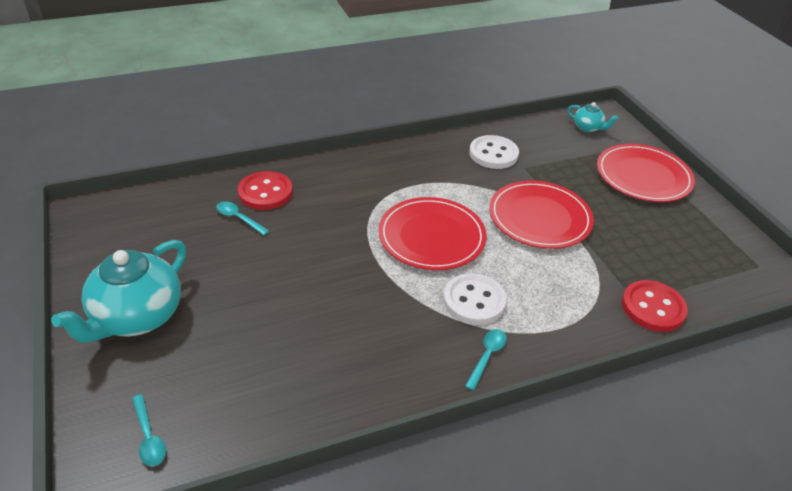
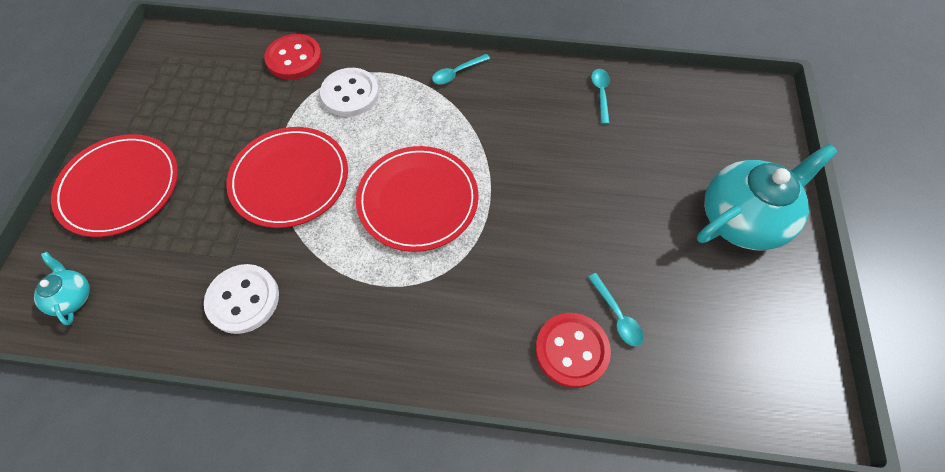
camera: 150 degrees left, 20 degrees up
turquoise spoon [132,394,166,466] -> turquoise spoon moved to [591,69,610,124]
white button [443,273,507,325] -> white button moved to [320,68,379,117]

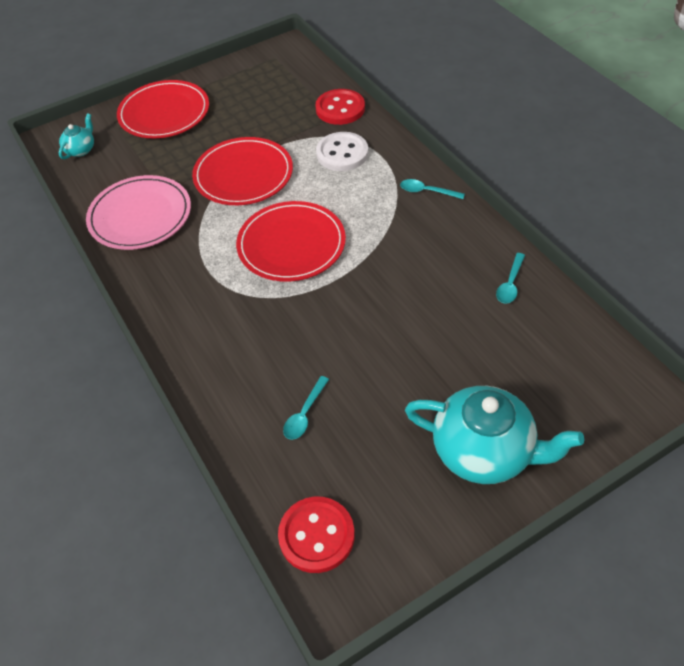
camera: 55 degrees right, 10 degrees down
white button [204,264,279,334] -> pink plate [86,175,191,250]
red button [535,313,611,388] -> red button moved to [278,497,355,573]
turquoise spoon [591,69,610,124] -> turquoise spoon turned 150 degrees clockwise [496,253,525,304]

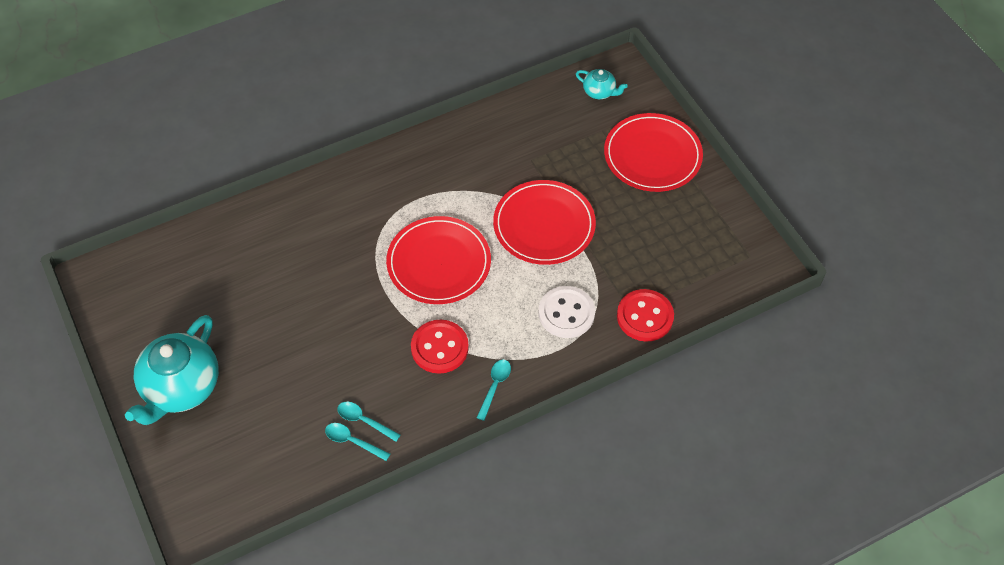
camera: 90 degrees right, 5 degrees up
pink plate [86,175,191,250] -> none
red button [278,497,355,573] -> red button moved to [411,320,469,374]
turquoise spoon [283,376,329,440] -> turquoise spoon moved to [337,402,401,442]

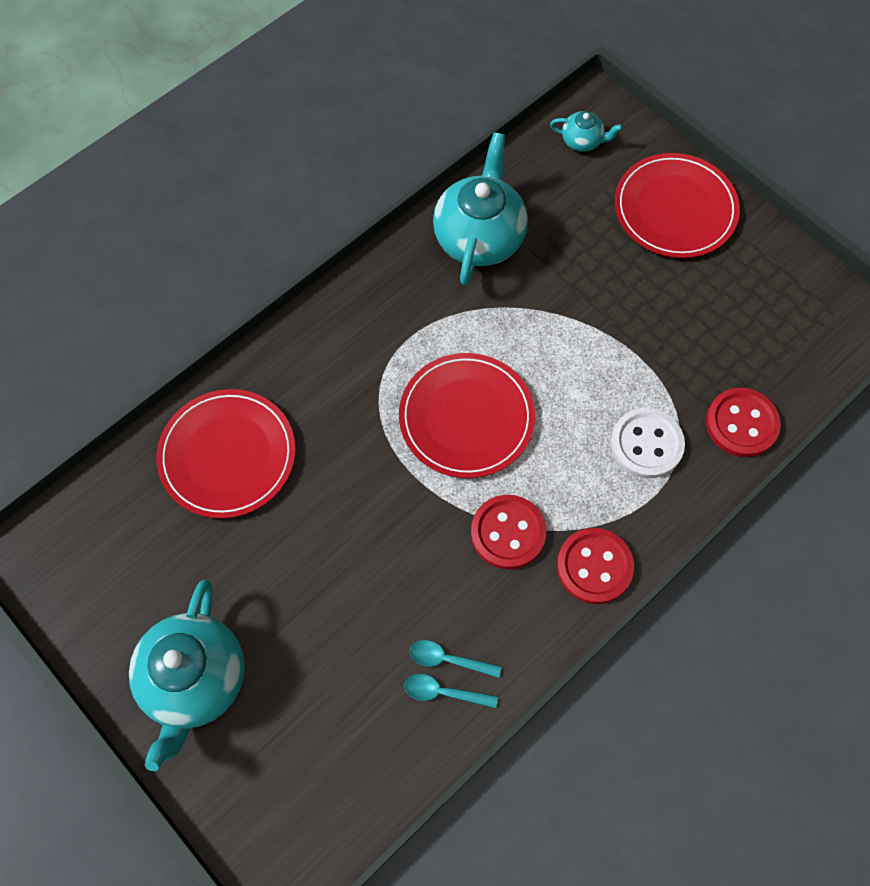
camera: 15 degrees left, 10 degrees up
turquoise spoon [477,360,511,421] -> red button [557,528,634,604]
red plate [493,180,596,265] -> red plate moved to [156,389,296,518]
none -> turquoise teapot [433,132,528,286]

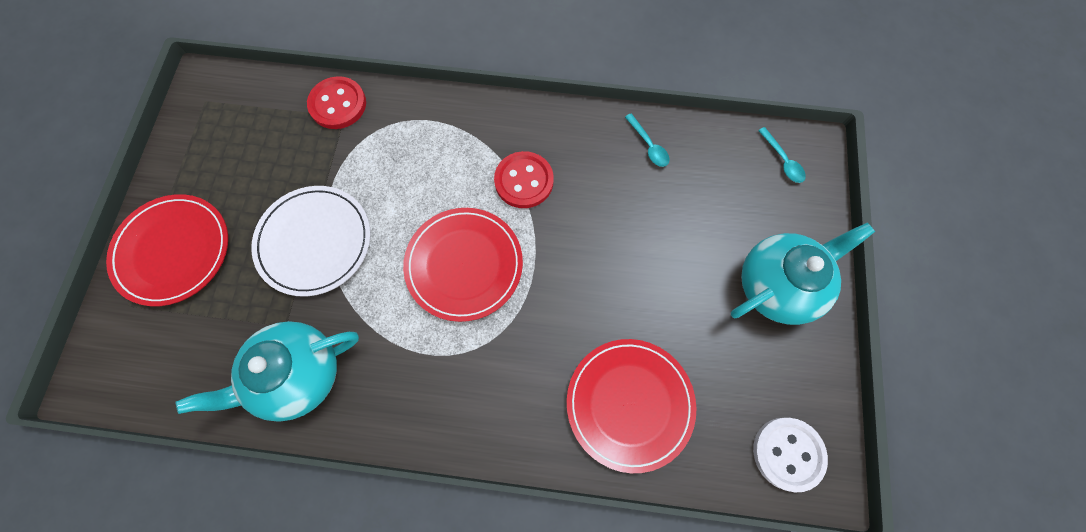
camera: 130 degrees left, 5 degrees up
turquoise spoon [410,640,502,678] -> turquoise spoon moved to [758,127,806,183]
turquoise teapot [550,111,623,152] -> none
red button [557,528,634,604] -> none
white button [611,408,685,478] -> white button moved to [753,418,828,493]
none -> white plate [251,186,371,297]

